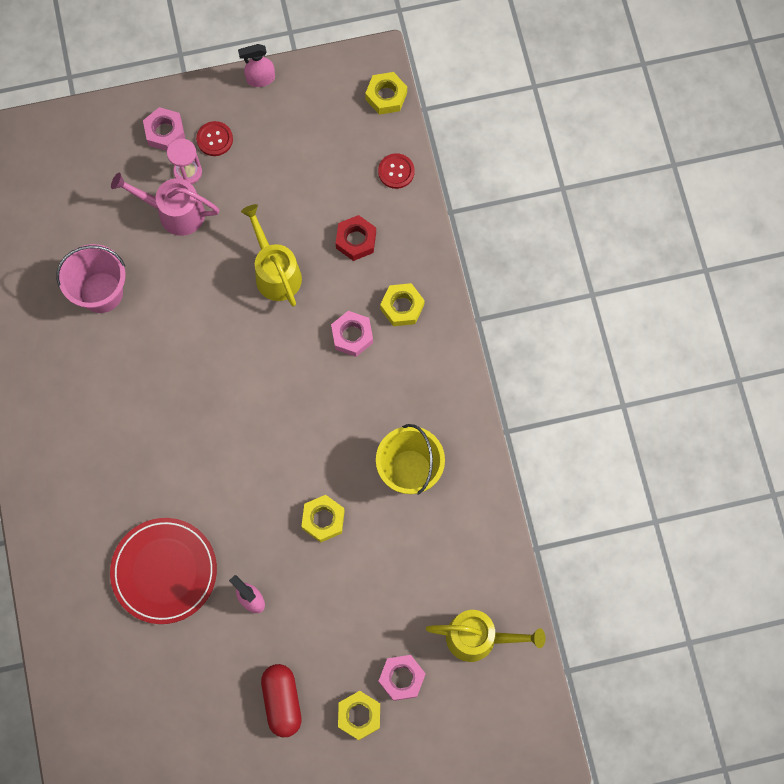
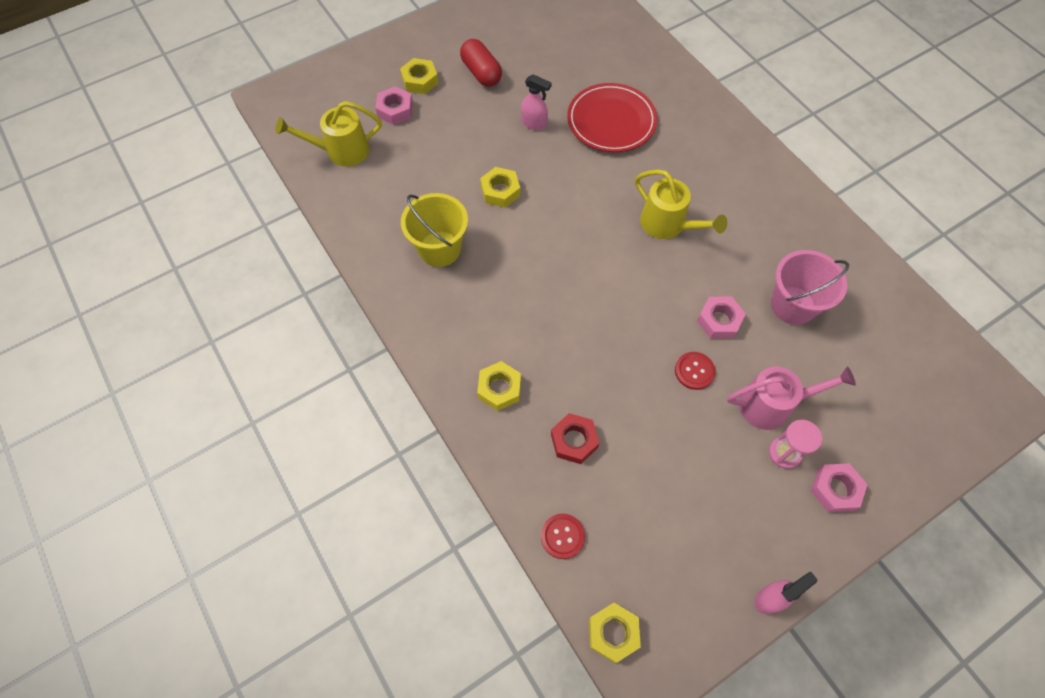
camera: 160 degrees right, 10 degrees down
red button [196,121,233,156] -> red button moved to [675,352,716,390]
yellow watering can [241,204,302,306] -> yellow watering can moved to [635,170,727,239]
pink nut [331,311,373,357] -> pink nut moved to [697,297,746,339]

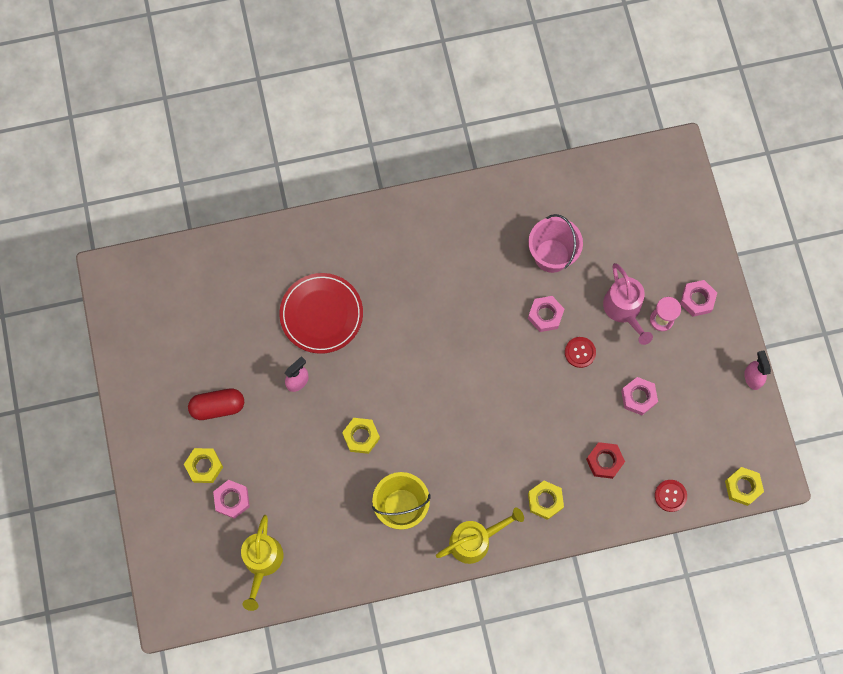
camera: 70 degrees left, 10 degrees up
yellow watering can [635,170,727,239] -> yellow watering can moved to [436,507,524,564]
pink watering can [727,366,856,430] -> pink watering can turned 150 degrees clockwise [603,263,653,345]
none -> pink nut [621,377,658,415]

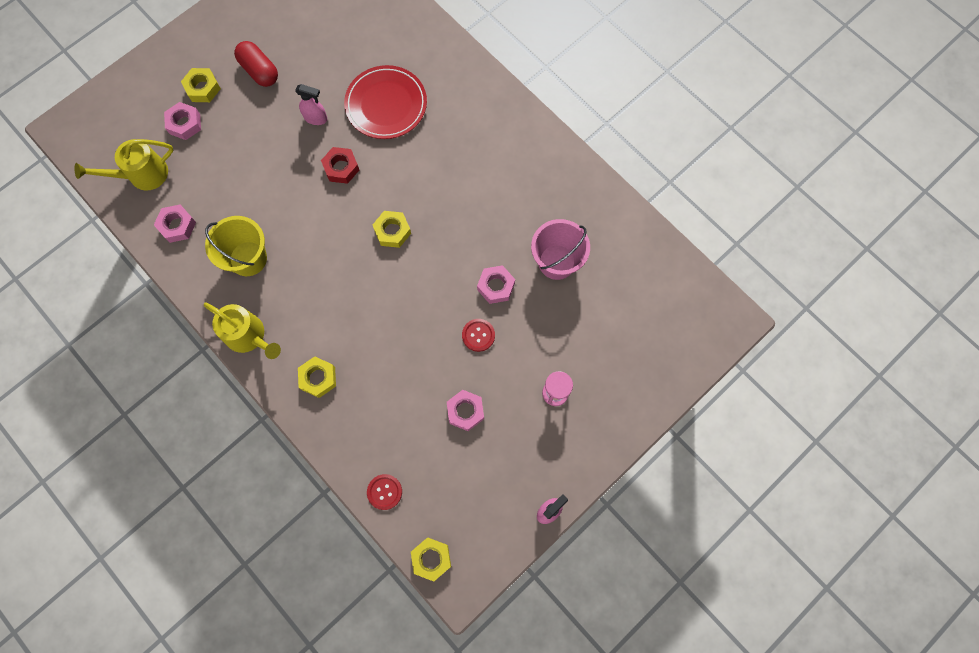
camera: 60 degrees right, 0 degrees up
yellow nut [342,418,380,454] -> yellow nut moved to [373,211,411,248]
red nut [586,442,625,479] -> red nut moved to [321,147,359,184]
pink watering can [603,263,653,345] -> none
pink nut [680,280,717,317] -> pink nut moved to [154,205,196,243]

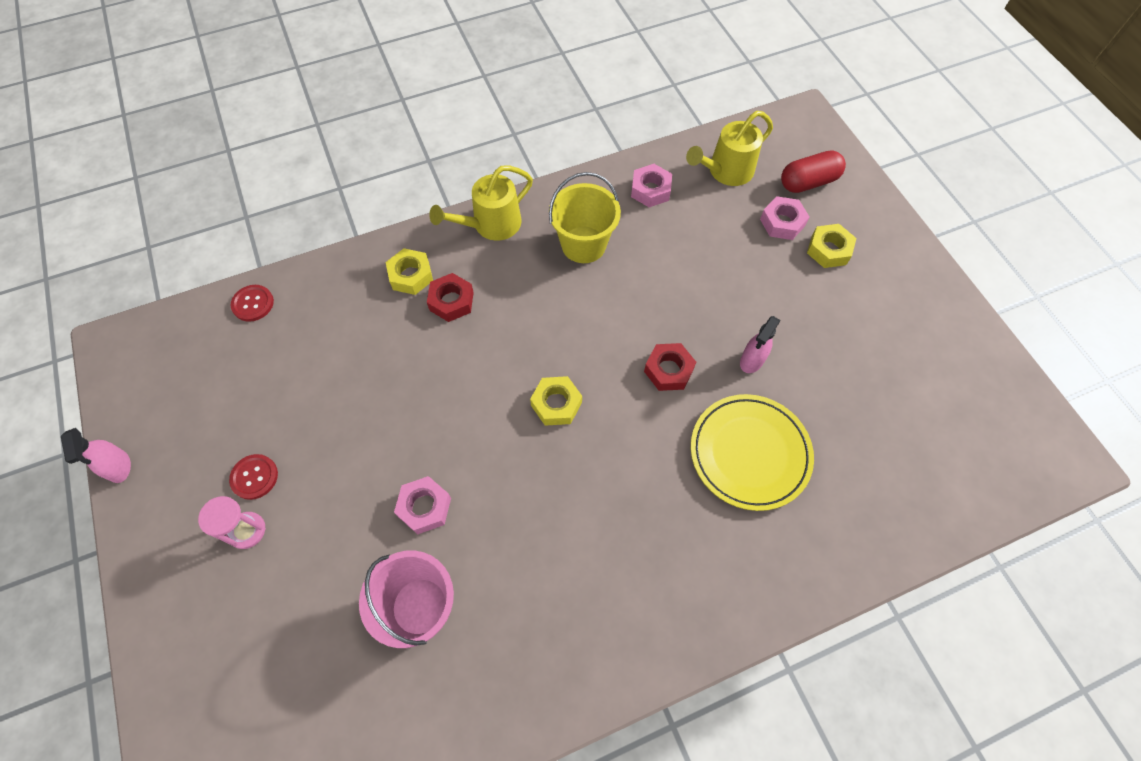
camera: 110 degrees right, 10 degrees down
yellow watering can [74,139,174,190] -> yellow watering can turned 120 degrees counterclockwise [686,111,773,186]
red capsule [234,41,278,87] -> red capsule moved to [781,151,846,193]
red plate [344,65,427,139] -> yellow plate [691,394,814,511]
yellow nut [411,538,451,582] -> none
pink nut [447,390,484,431] -> none
red button [462,319,495,352] -> red button moved to [229,454,278,500]
none -> red nut [427,273,474,322]

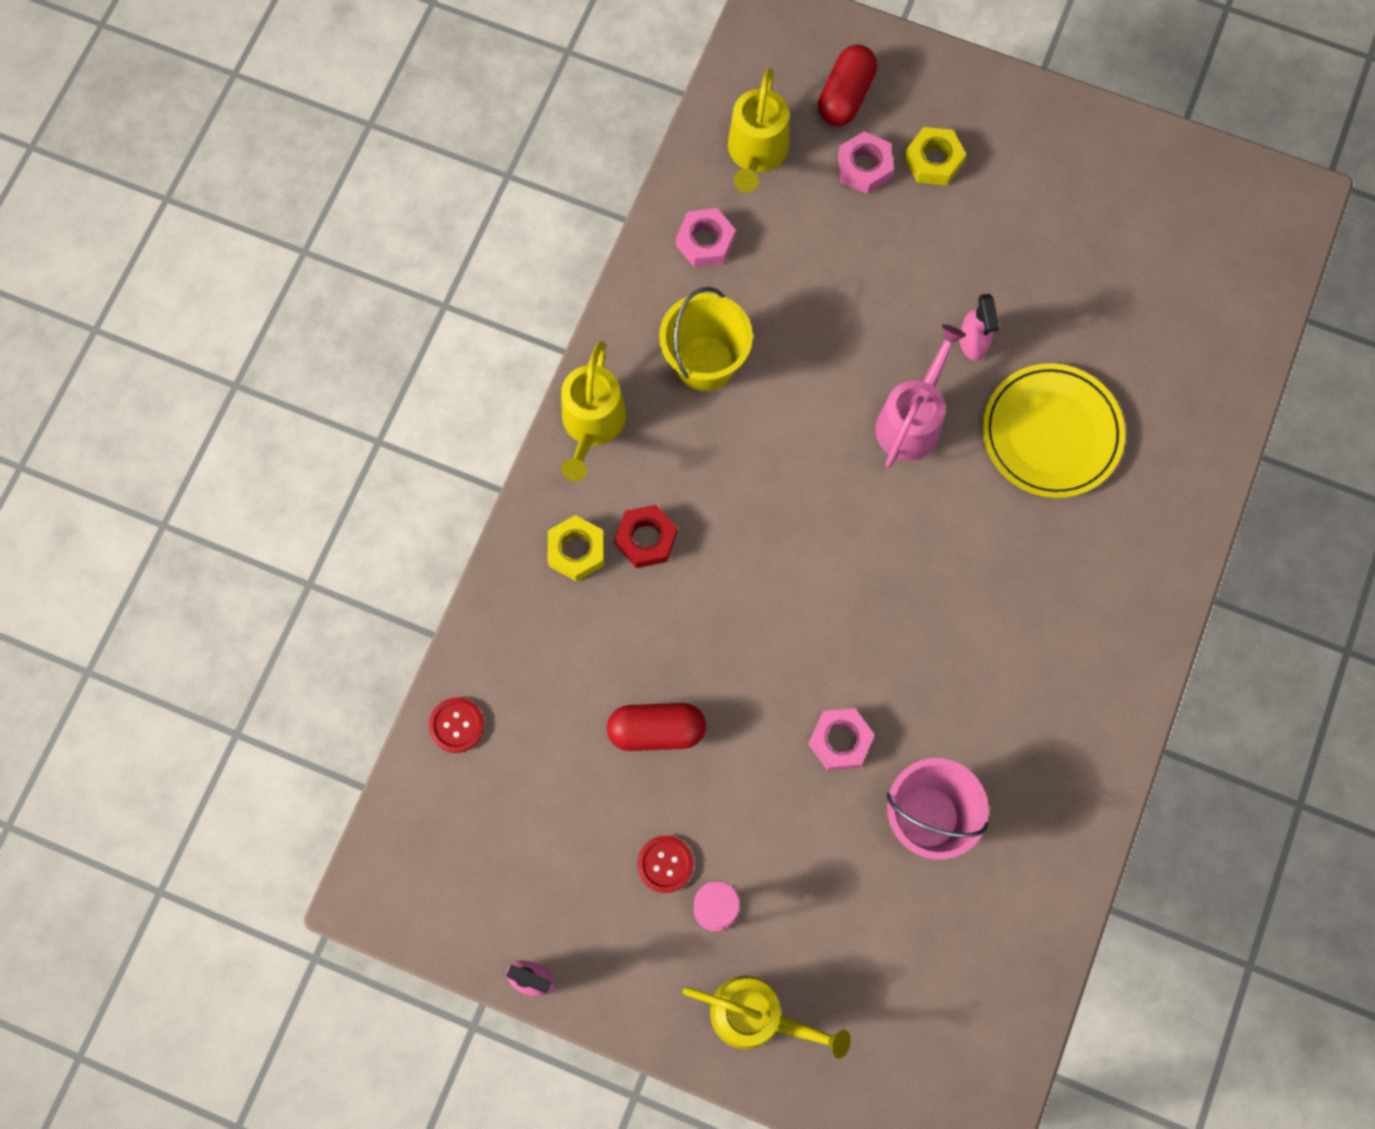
camera: 45 degrees left, 10 degrees up
yellow nut [530,376,582,426] -> none
red nut [644,343,696,391] -> pink watering can [875,324,966,468]
none -> red capsule [607,703,706,751]
none -> yellow watering can [682,976,851,1059]

